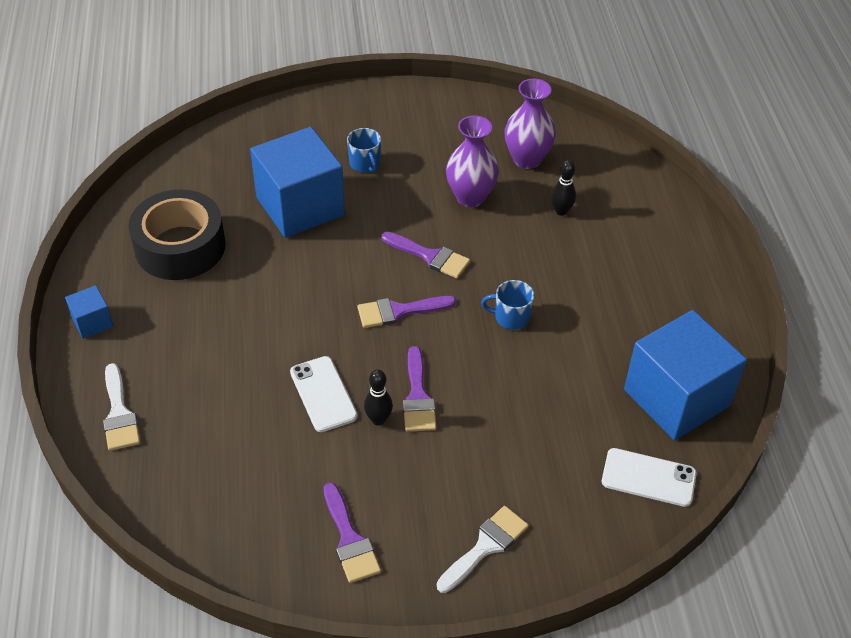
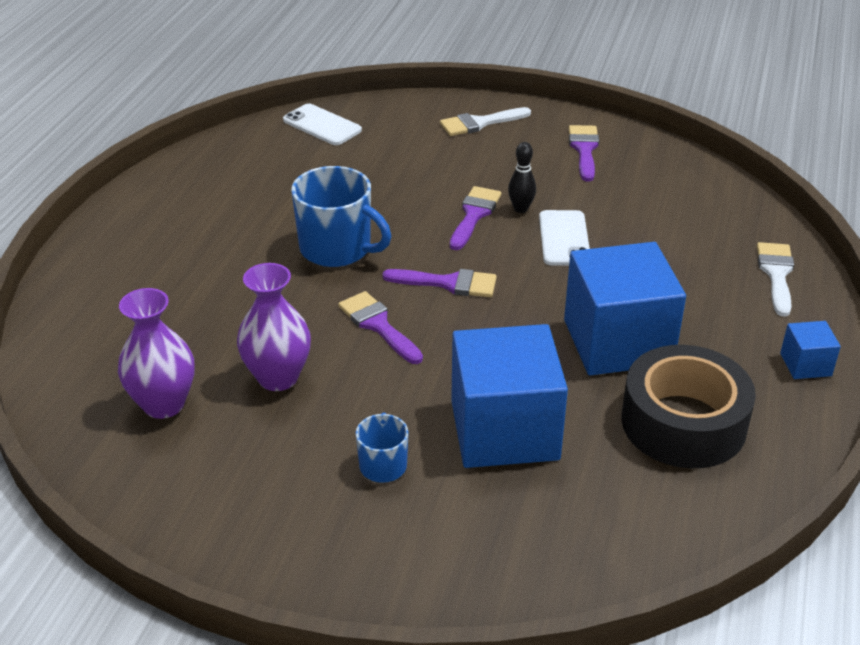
camera: 155 degrees left, 10 degrees down
blue mug [481,280,534,330] -> blue mug [291,166,391,267], size x1.85
black bowling pin [551,160,576,216] -> none
blue cube [624,310,747,440] -> blue cube moved to [564,242,686,376]

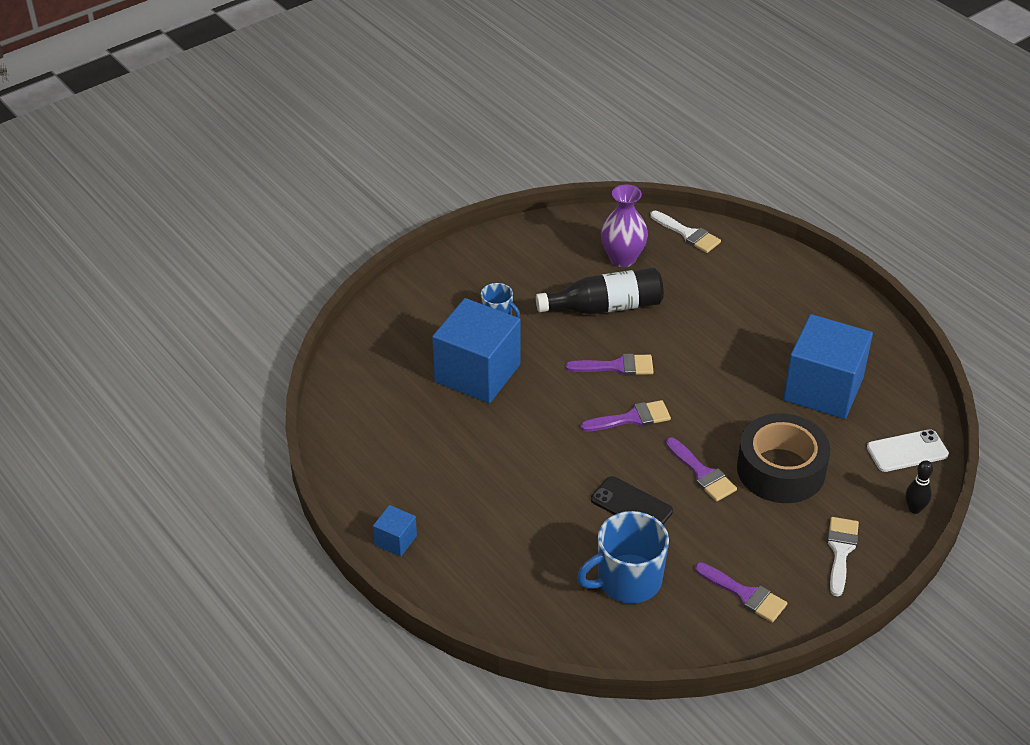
camera: 125 degrees right, 5 degrees up
purple vase [237,263,311,391] -> black bottle [536,267,664,315]
blue mug [291,166,391,267] -> blue mug moved to [577,511,669,603]
purple brush [383,269,497,297] -> purple brush turned 150 degrees counterclockwise [581,400,671,432]
black bowling pin [508,142,536,213] -> black bowling pin moved to [905,460,933,514]
white phone [539,210,590,266] -> black phone [591,476,673,524]
blue cube [564,242,686,376] -> blue cube moved to [783,314,873,419]
black tape [621,345,756,468] -> black tape moved to [737,413,830,503]
white brush [757,242,794,317] -> white brush moved to [650,211,721,253]

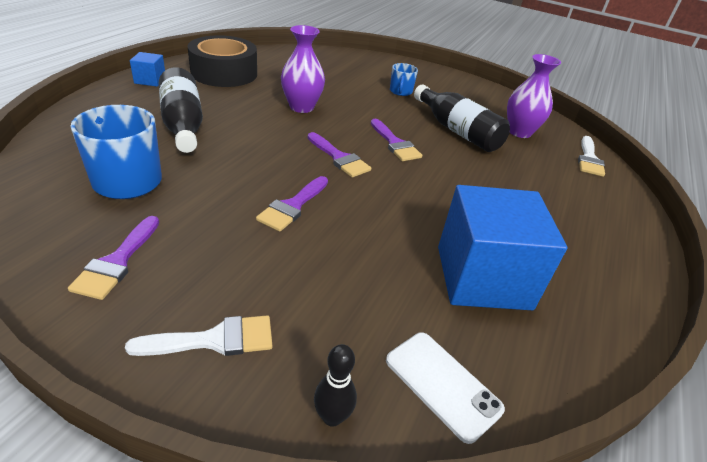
camera: 60 degrees right, 5 degrees down
blue cube [432,298,521,403] -> none
black phone [591,476,673,524] -> none
black tape [737,413,830,503] -> black tape moved to [188,35,257,87]
none -> black bottle [159,67,203,153]
none -> purple vase [281,25,325,113]

